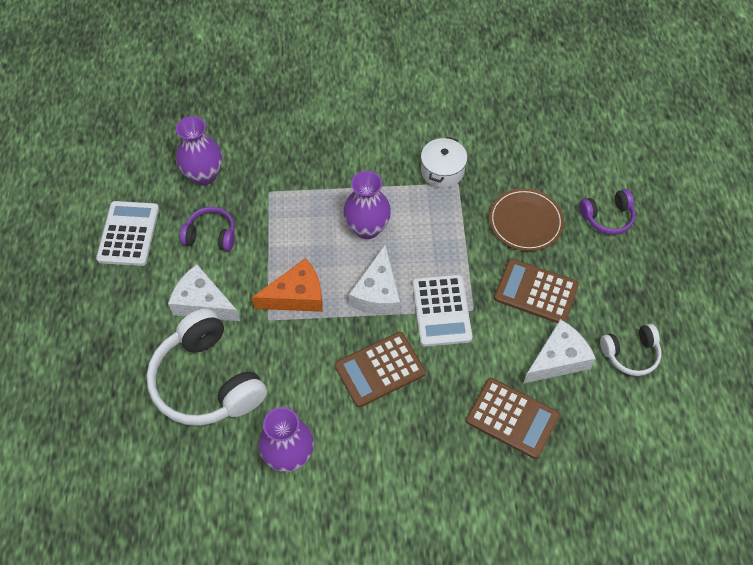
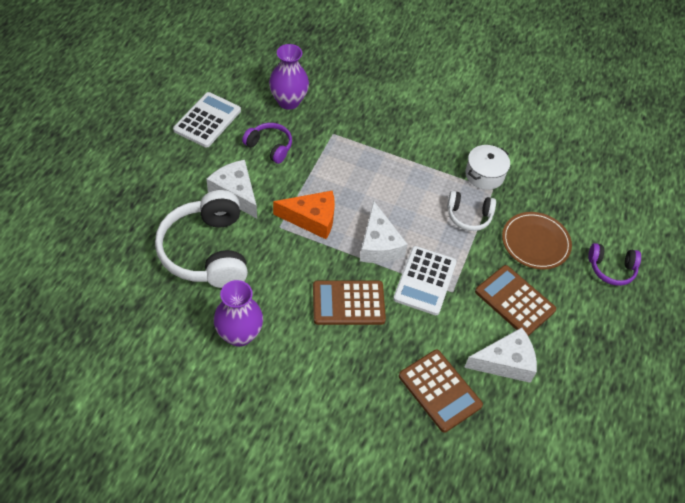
camera: 20 degrees right, 5 degrees down
purple vase [343,171,391,239] -> none
white cheese [349,245,400,315] -> white cheese turned 45 degrees counterclockwise [360,201,408,263]
white headphones [600,324,662,376] -> white headphones moved to [447,191,496,231]

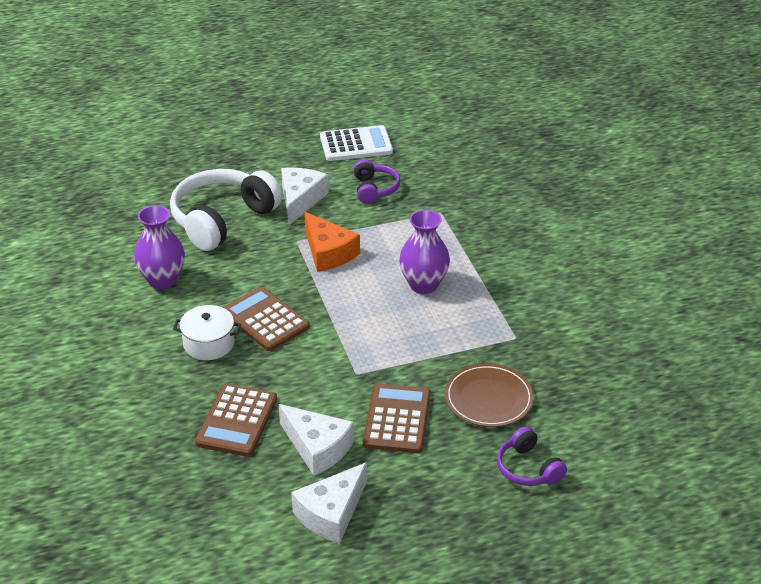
camera: 55 degrees right, 15 degrees down
purple vase [269,44,309,110] -> purple vase moved to [399,210,450,294]
white cheese [360,201,408,263] -> white cheese moved to [291,462,367,544]
white calculator [393,246,457,315] -> none
white headphones [447,191,496,231] -> none
white pot [465,145,510,190] -> white pot moved to [173,305,241,360]

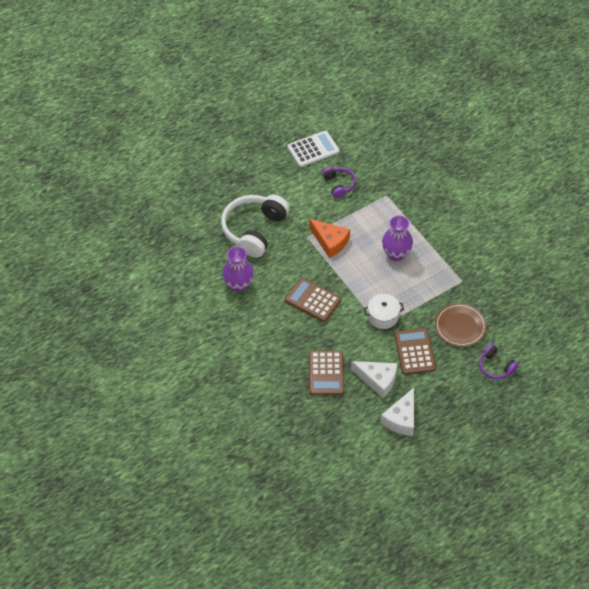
camera: 15 degrees left, 15 degrees up
white pot [173,305,241,360] -> white pot moved to [364,294,404,329]
white cheese [281,168,329,225] -> none

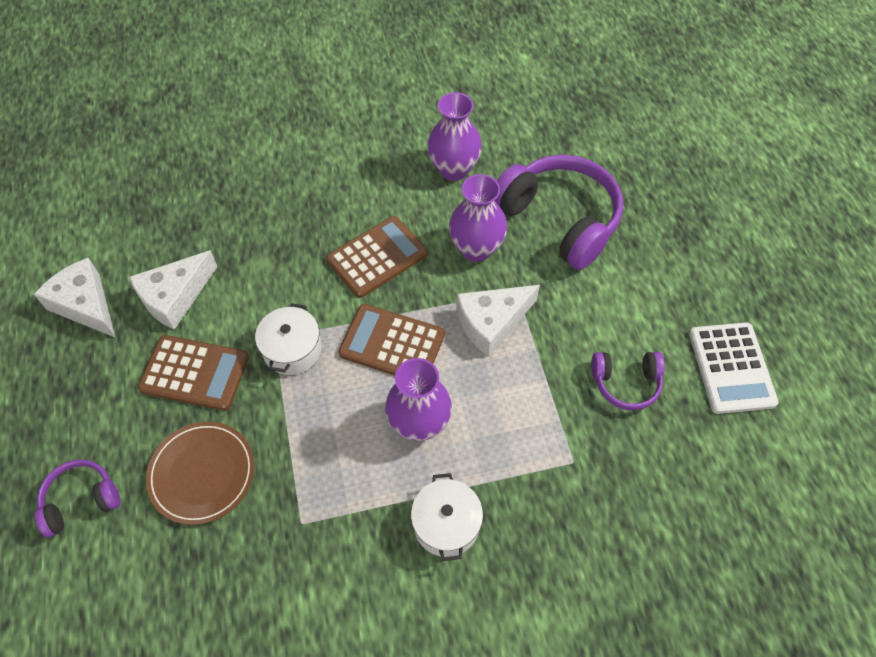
camera: 110 degrees right, 5 degrees up
white headphones [221,194,290,258] -> purple headphones [494,154,623,270]
orange cheese [309,219,350,258] -> white cheese [456,285,540,356]
brown calculator [309,350,344,395] -> brown calculator moved to [338,304,445,375]
none -> white pot [411,473,483,561]
none -> purple vase [449,174,507,262]

